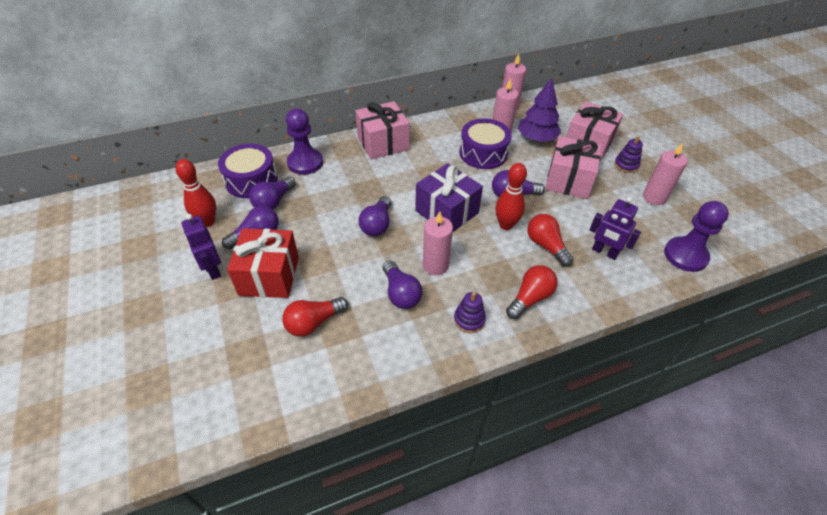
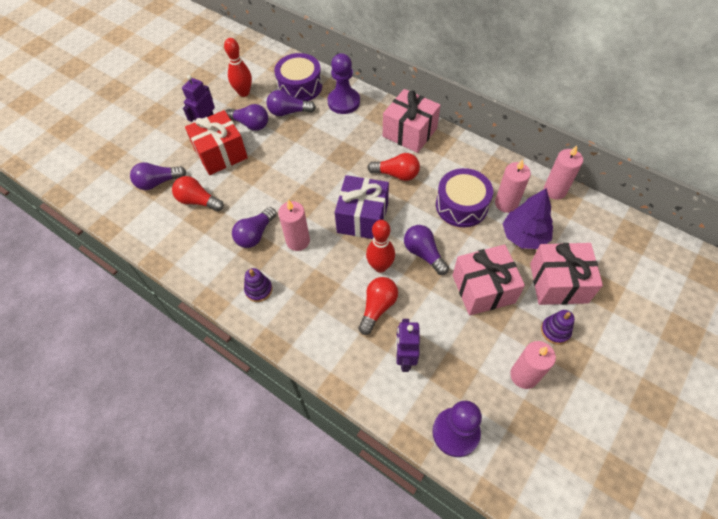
camera: 60 degrees right, 10 degrees up
purple light bulb [359,196,391,236] -> purple light bulb moved to [130,162,186,190]
red light bulb [506,265,558,319] -> red light bulb moved to [367,153,420,181]

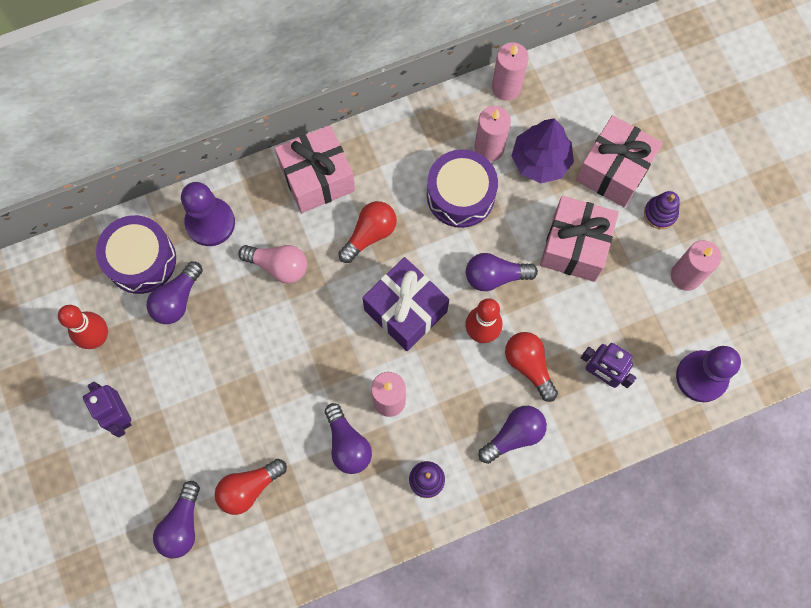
camera: 60 degrees left, 15 degrees up
red gift [185,110,248,175] -> none
purple light bulb [225,104,268,131] -> purple light bulb moved to [479,406,547,464]
none -> pink light bulb [238,245,307,284]

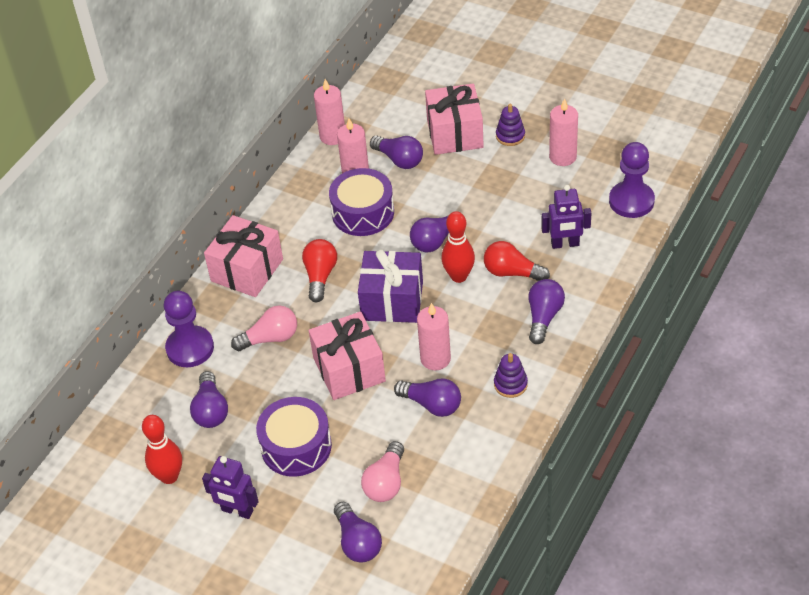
camera: 35 degrees left, 25 degrees down
purple drum [96,215,176,294] -> purple drum moved to [256,397,332,477]
red light bulb [215,459,287,515] -> pink light bulb [361,441,404,502]
purple tree [512,118,574,183] -> purple light bulb [370,136,423,169]
pink gift [540,196,619,282] -> pink gift moved to [309,311,386,400]

